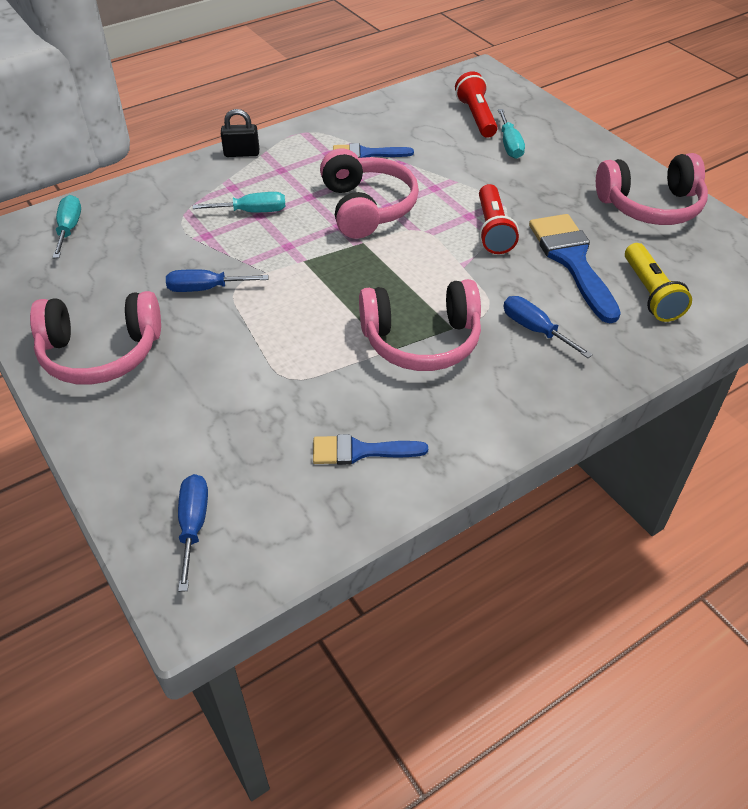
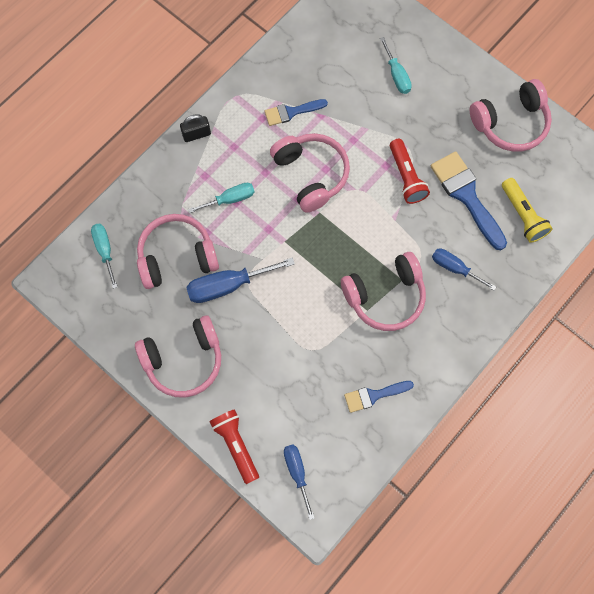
camera: 15 degrees left, 25 degrees up
blue screwdriver [166,269,268,292] -> blue screwdriver [186,257,295,303], size x1.56
red flashlight [455,71,498,138] -> red flashlight moved to [210,409,259,484]
none -> pink headphones [137,214,219,289]

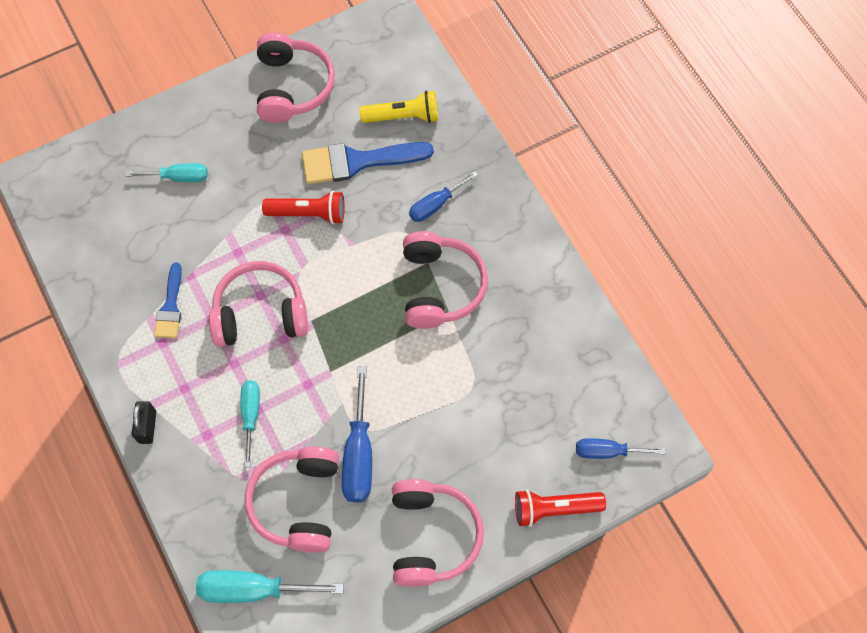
camera: 70 degrees left, 5 degrees down
turquoise screwdriver [91,224,117,289] -> turquoise screwdriver [196,570,344,603], size x1.56
blue brush [344,381,414,413] -> none

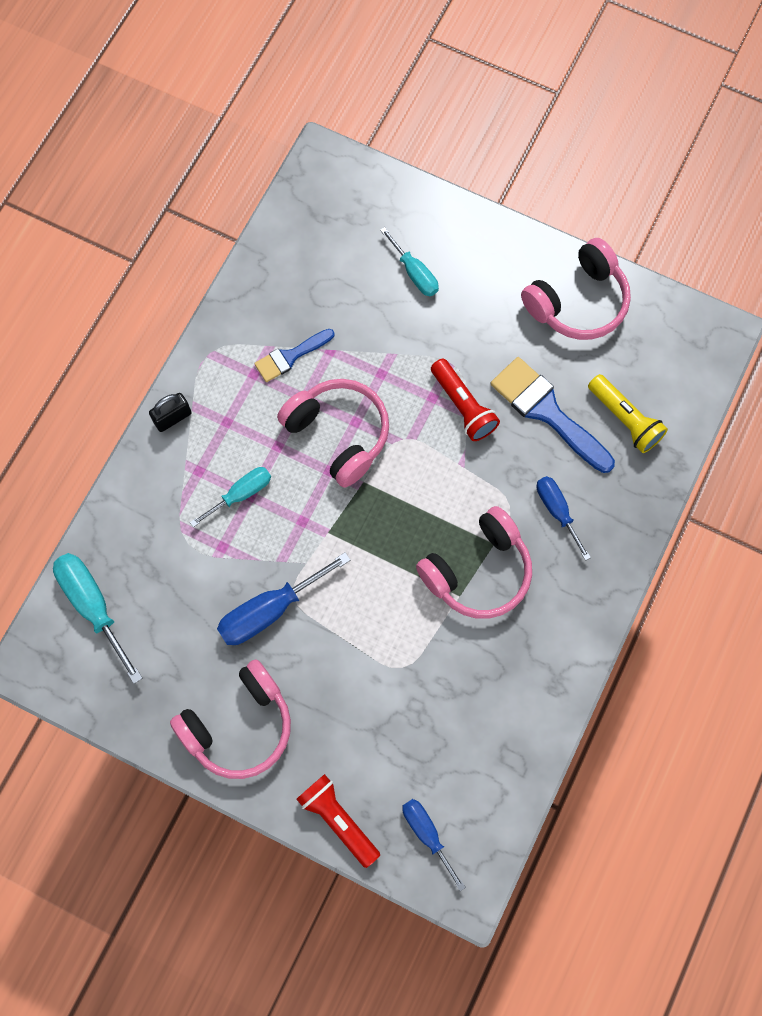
camera: 55 degrees right, 5 degrees up
pink headphones [245,447,339,553] -> none
blue screwdriver [409,171,478,222] -> blue screwdriver turned 45 degrees clockwise [537,476,591,561]

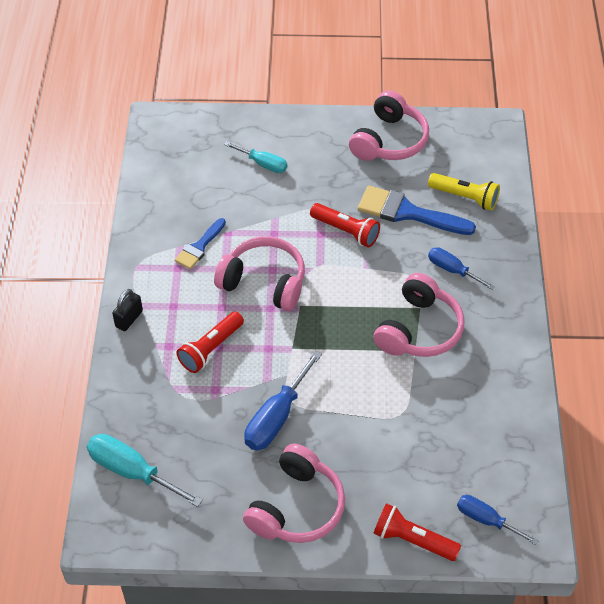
camera: 25 degrees left, 20 degrees down
turquoise screwdriver [190,467,271,527] -> red flashlight [177,311,244,373]

